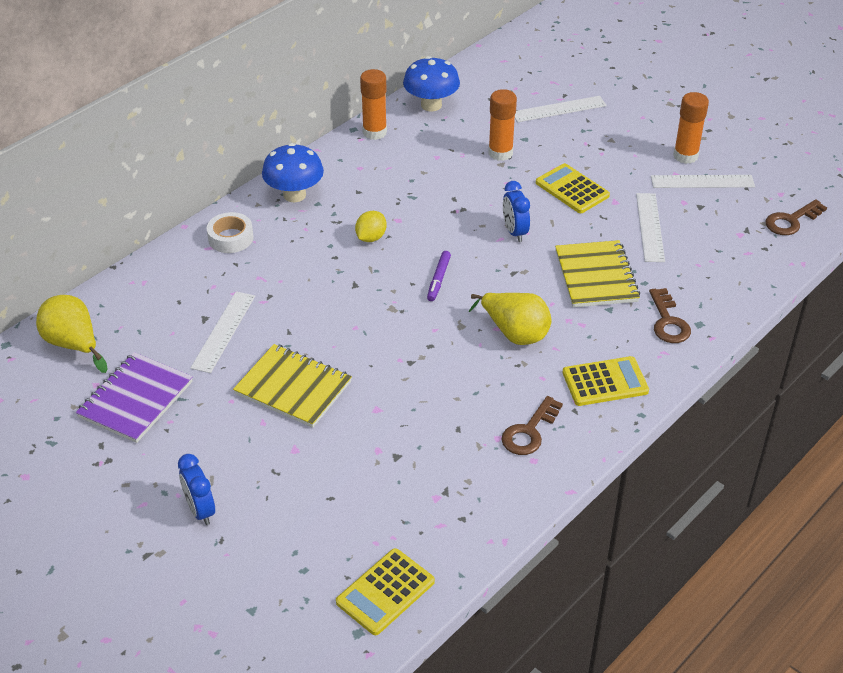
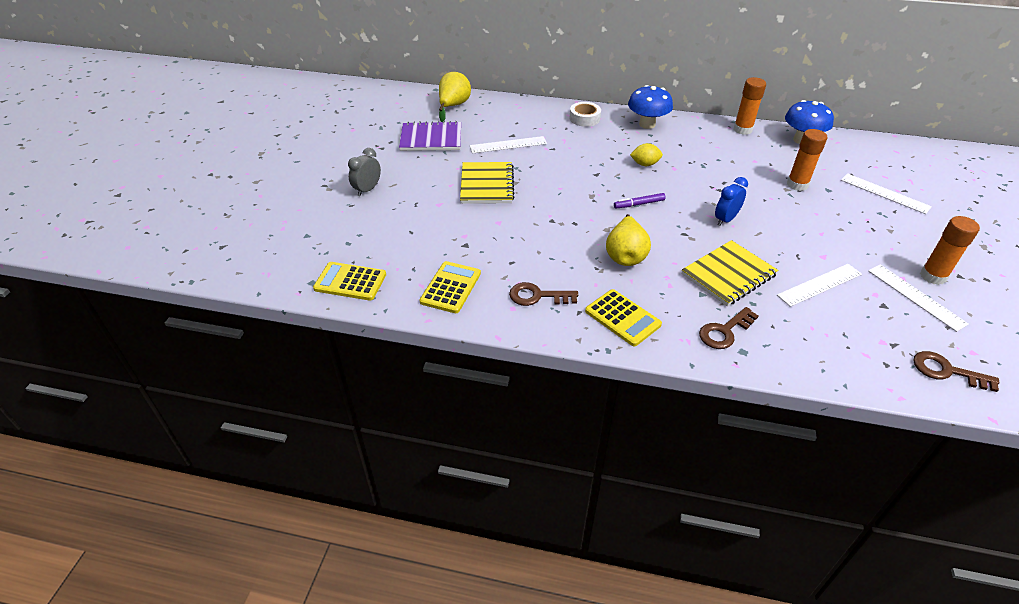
camera: 60 degrees right, 0 degrees up
blue clock [178,454,215,525] -> grey clock [348,148,381,196]
yellow calculator [536,163,610,213] -> yellow calculator moved to [420,261,481,313]

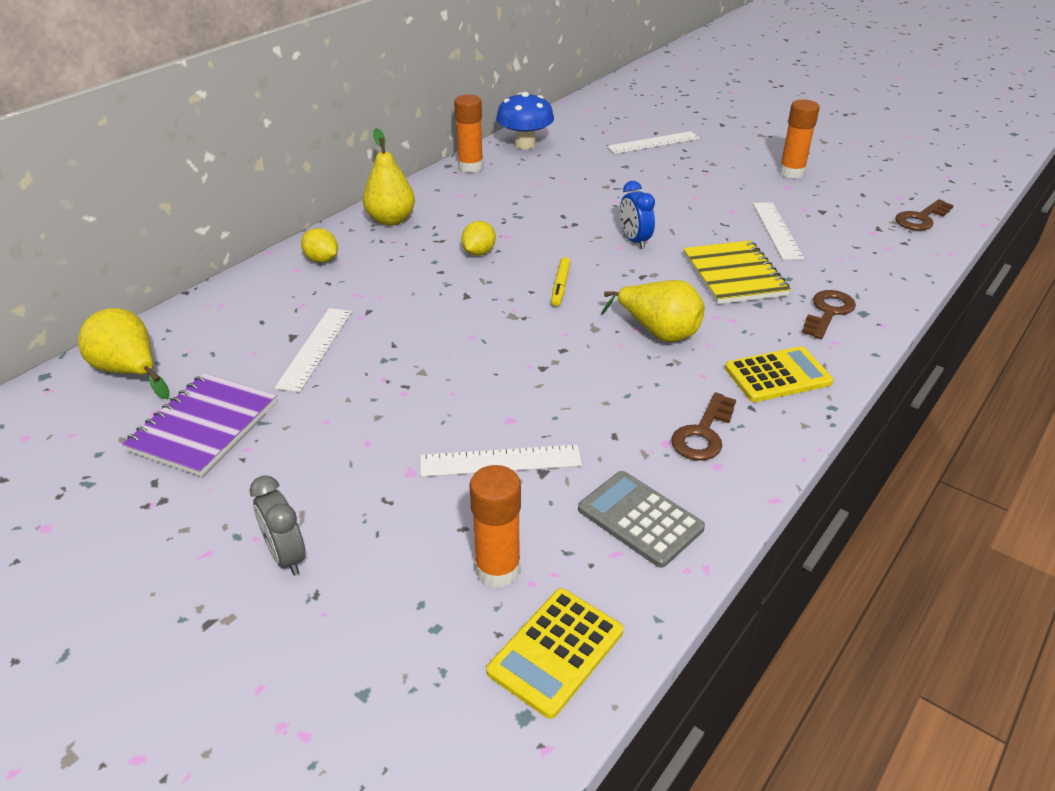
camera: 65 degrees left, 5 degrees down
yellow calculator [420,261,481,313] -> grey calculator [578,471,705,568]
yellow notebook [460,162,515,204] -> none
white tape [570,102,601,127] -> yellow lemon [301,228,338,263]
purple marker [614,193,666,208] -> yellow marker [551,257,571,306]
blue mushroom [628,85,673,129] -> yellow pear [363,128,415,226]
brown key [699,307,759,349] -> brown key turned 135 degrees counterclockwise [802,290,856,339]
orange glue stick [787,129,827,191] -> orange glue stick moved to [469,465,521,588]
white ruler [868,265,969,332] -> white ruler moved to [420,445,582,477]

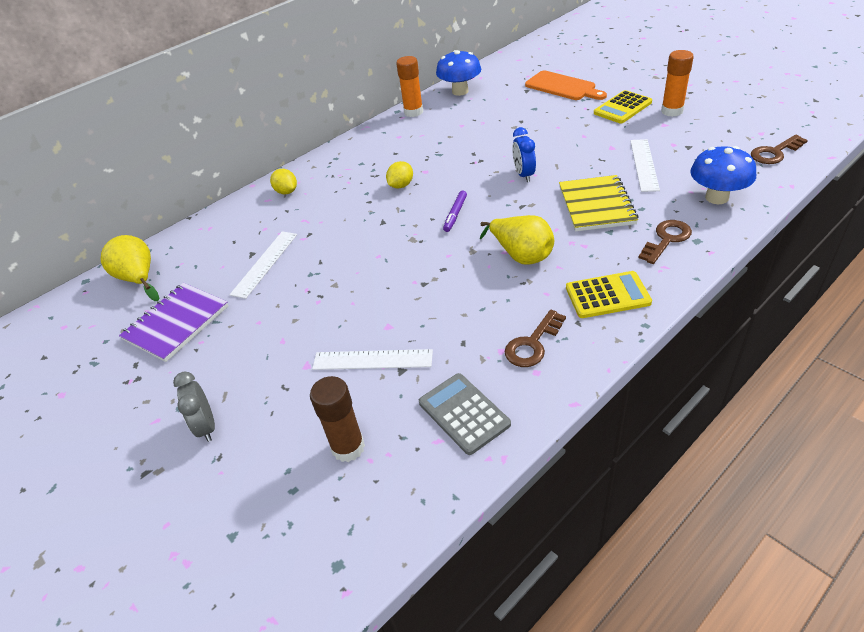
camera: 15 degrees right, 5 degrees up
yellow pear [363,128,415,226] -> none
orange glue stick [469,465,521,588] -> brown glue stick [310,376,365,462]
yellow calculator [486,588,623,719] -> yellow calculator moved to [594,90,652,123]
yellow marker [551,257,571,306] -> purple marker [443,191,467,232]
white ruler [607,131,700,154] -> orange cutting board [525,71,607,100]
none -> blue mushroom [690,146,756,204]

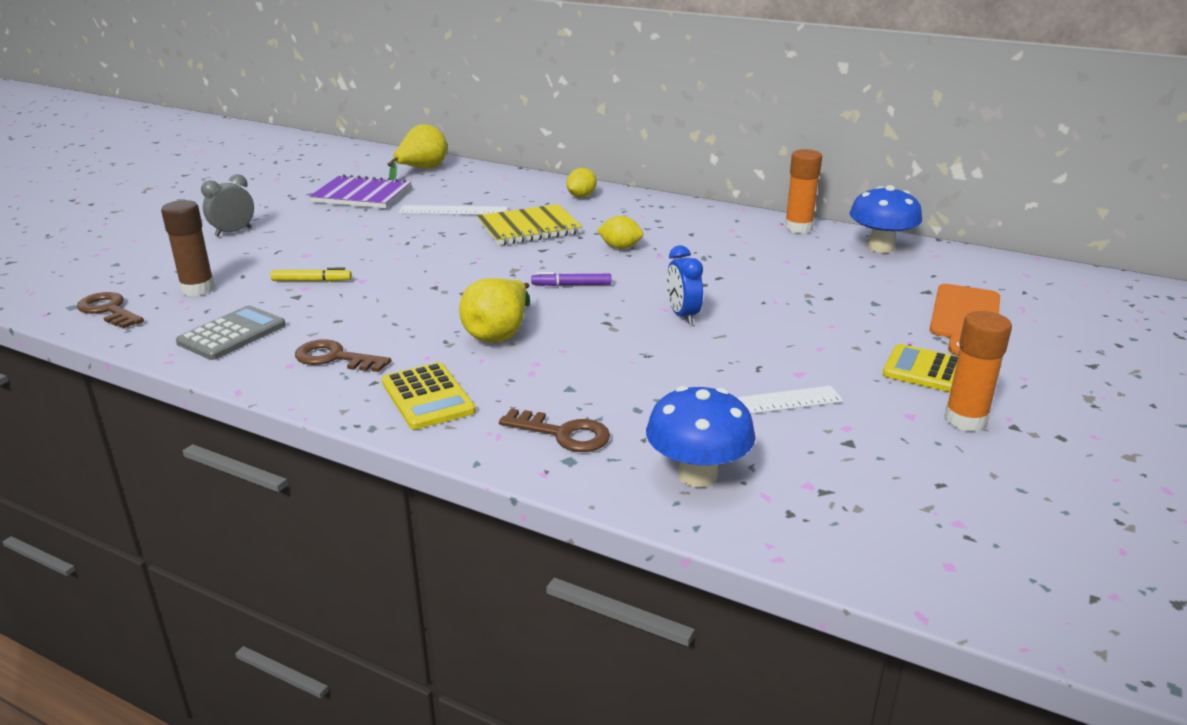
camera: 65 degrees right, 15 degrees down
white ruler [312,349,433,370] -> yellow marker [270,268,352,282]
blue clock [512,127,536,182] -> blue clock turned 75 degrees counterclockwise [667,245,703,324]
yellow notebook [559,175,638,231] -> yellow notebook moved to [477,204,582,245]
brown key [751,135,808,164] -> brown key moved to [77,292,144,329]

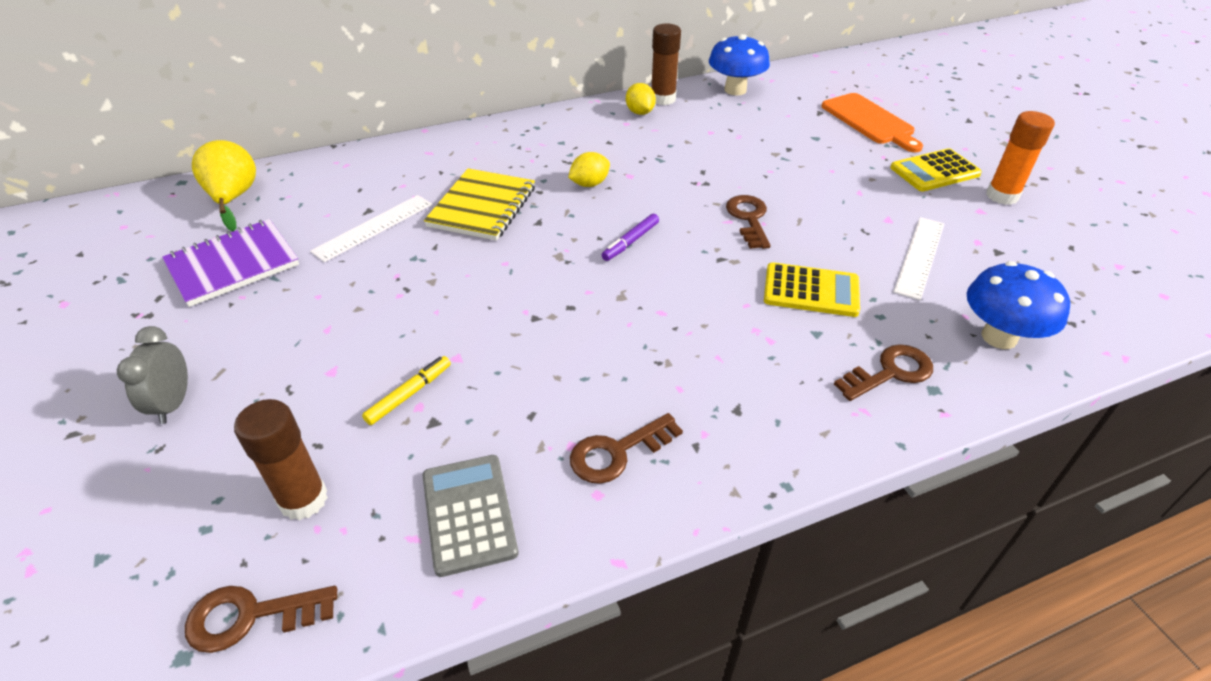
camera: 50 degrees left, 15 degrees up
yellow calculator [382,362,476,430] -> yellow calculator moved to [764,262,860,317]
yellow pear [459,278,530,343] -> none
yellow lemon [566,168,597,197] -> yellow lemon moved to [626,83,656,115]
blue clock [667,245,703,324] -> brown key [726,195,770,249]
orange glue stick [785,149,822,234] -> brown glue stick [652,23,681,105]

